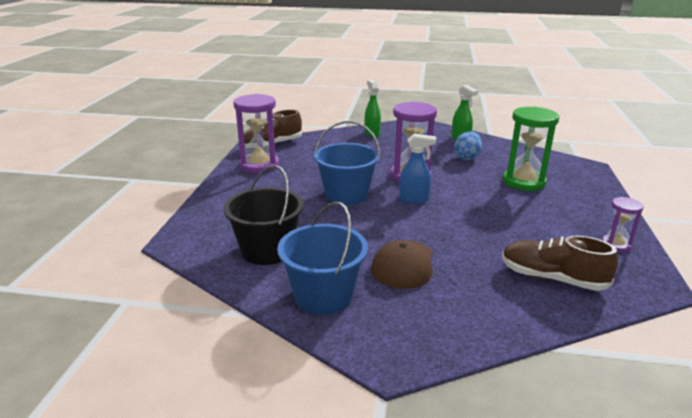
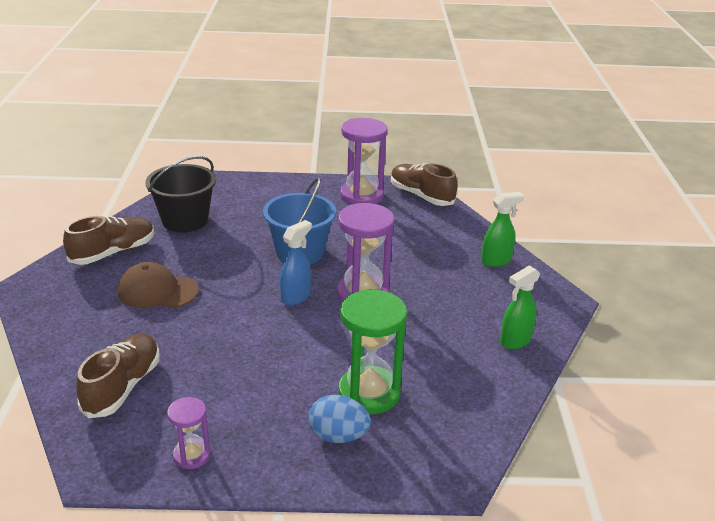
camera: 80 degrees right, 5 degrees up
blue bucket [277,201,368,315] -> brown shoe [63,216,154,265]
blue spray bottle [399,134,436,204] -> blue spray bottle turned 135 degrees counterclockwise [280,220,312,306]
blue egg [454,131,482,160] -> blue egg moved to [308,395,371,443]

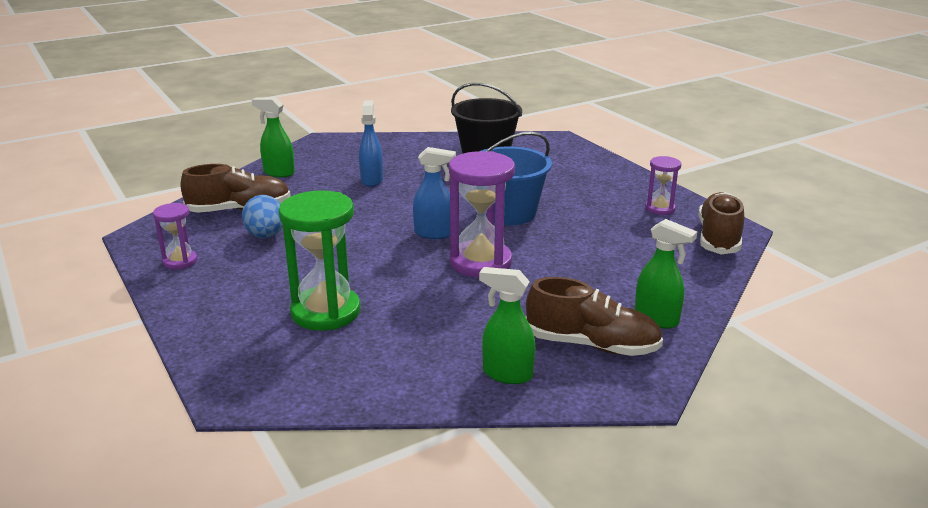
camera: 60 degrees right, 5 degrees down
brown shoe [63,216,154,265] -> brown shoe moved to [526,277,663,356]
brown cap [118,262,199,308] -> blue spray bottle [359,100,383,187]
blue egg [308,395,371,443] -> blue egg moved to [242,195,283,238]
purple hourglass [340,118,388,205] -> purple hourglass [645,156,681,215], size x0.54
none -> green spray bottle [252,97,295,177]

